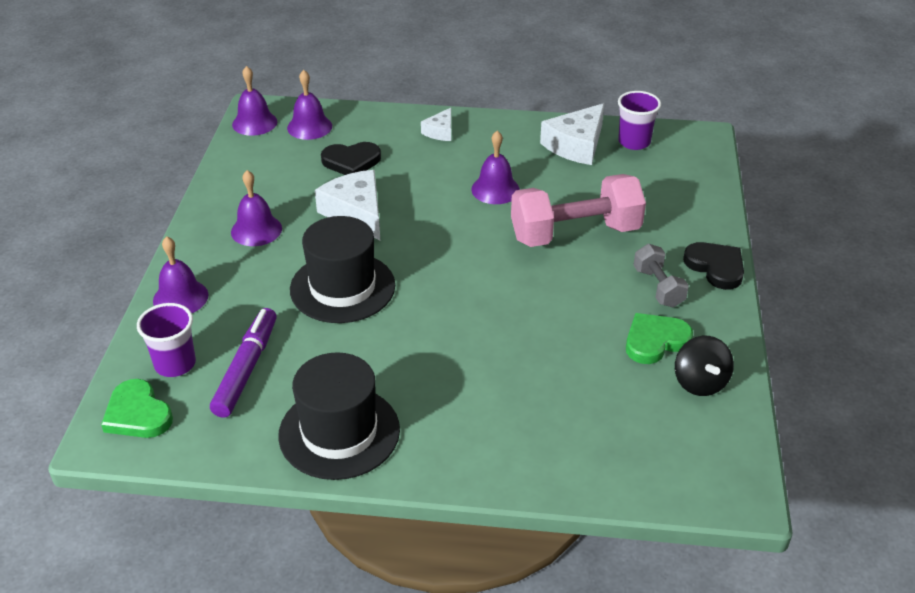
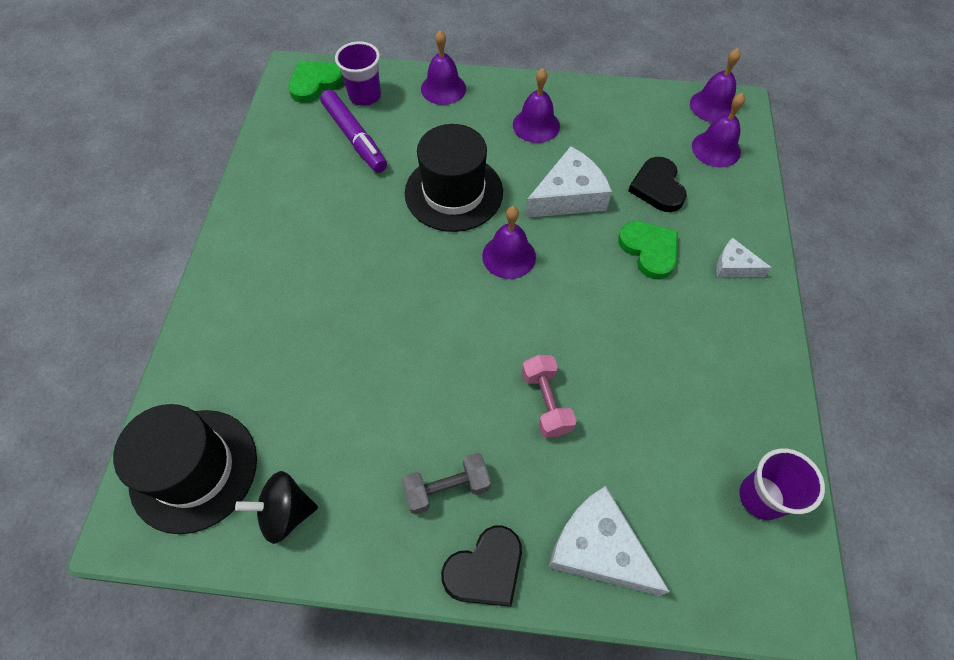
camera: 90 degrees right, 20 degrees up
purple marker [210,308,277,418] -> purple marker turned 45 degrees clockwise [320,90,387,173]
black hat [278,352,400,480] -> black hat moved to [113,404,257,534]
purple bell [471,131,520,204] -> purple bell moved to [482,206,536,279]
pink dumbbell [511,174,646,247] -> pink dumbbell [522,355,577,438], size x0.52
white cheese [540,103,605,165] -> white cheese moved to [549,486,670,596]
green heart [626,313,693,364] -> green heart moved to [618,221,678,280]

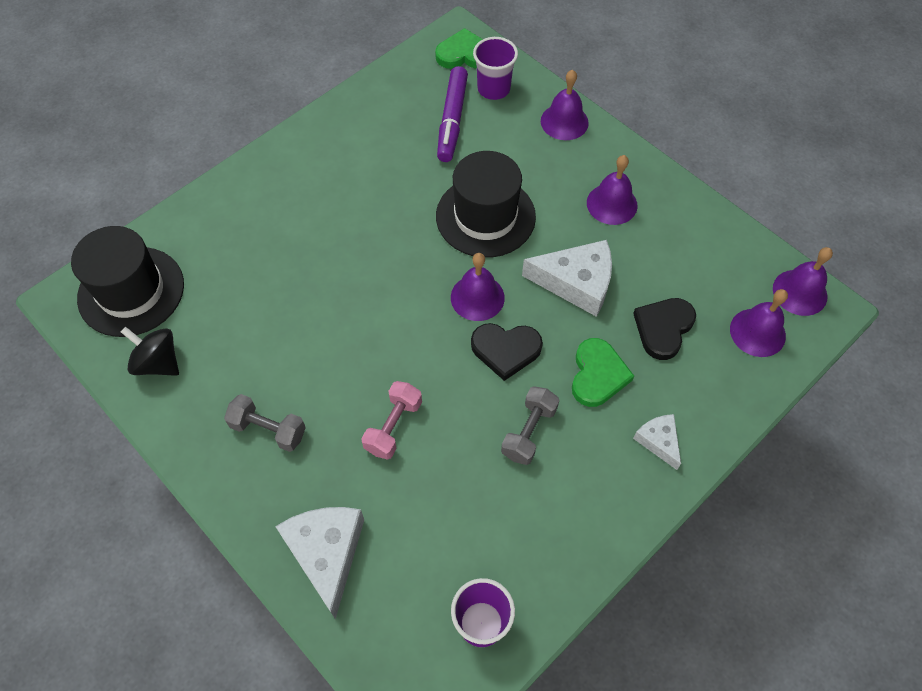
camera: 40 degrees right, 0 degrees up
black heart [441,526,522,607] -> black heart moved to [471,323,543,381]
none -> grey dumbbell [501,386,559,465]

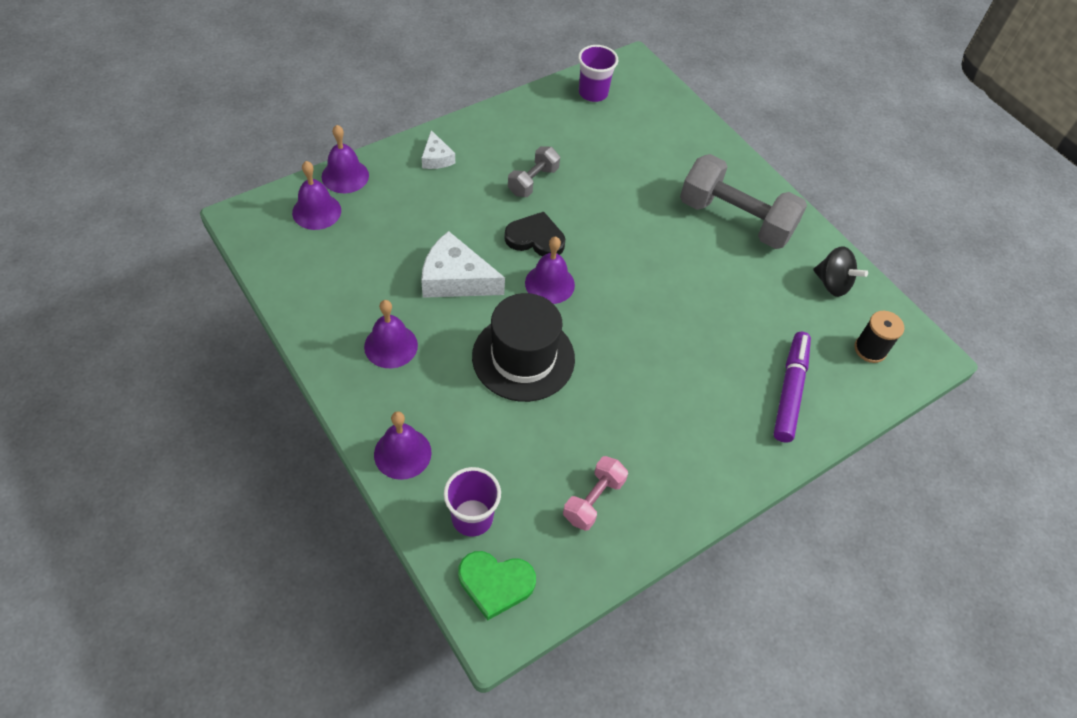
camera: 175 degrees left, 5 degrees down
black hat [71,226,184,337] -> black spool [854,311,904,363]
grey dumbbell [224,394,306,452] -> grey dumbbell [680,154,807,249], size x1.94
white cheese [275,507,364,619] -> none
pink dumbbell [361,381,422,460] -> pink dumbbell moved to [563,456,628,531]
purple marker [437,66,468,162] -> purple marker moved to [773,332,811,442]
green heart [572,338,634,407] -> none
black heart [633,298,696,360] -> none
purple bell [773,247,833,316] -> purple bell moved to [322,125,369,193]

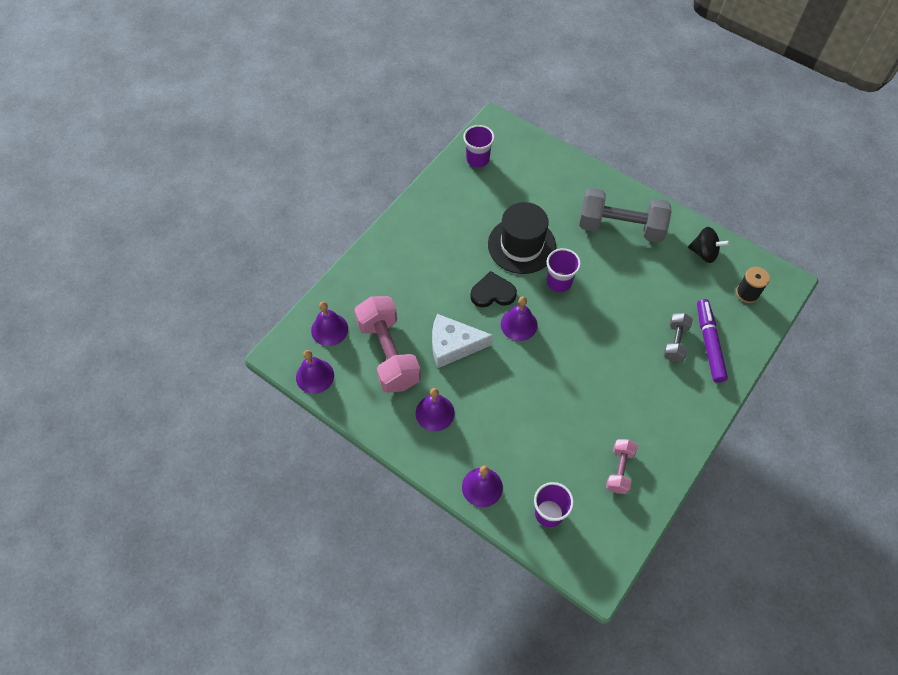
camera: 15 degrees left, 5 degrees up
purple bell [322,125,369,193] -> purple bell moved to [296,350,334,394]
white cheese [422,130,455,169] -> none
green heart [458,551,536,620] -> none
black hat [472,293,575,402] -> black hat moved to [488,202,556,274]
grey dumbbell [508,146,560,197] -> grey dumbbell moved to [663,313,693,362]
none -> pink dumbbell [354,296,421,393]
none -> purple cup [547,248,581,292]

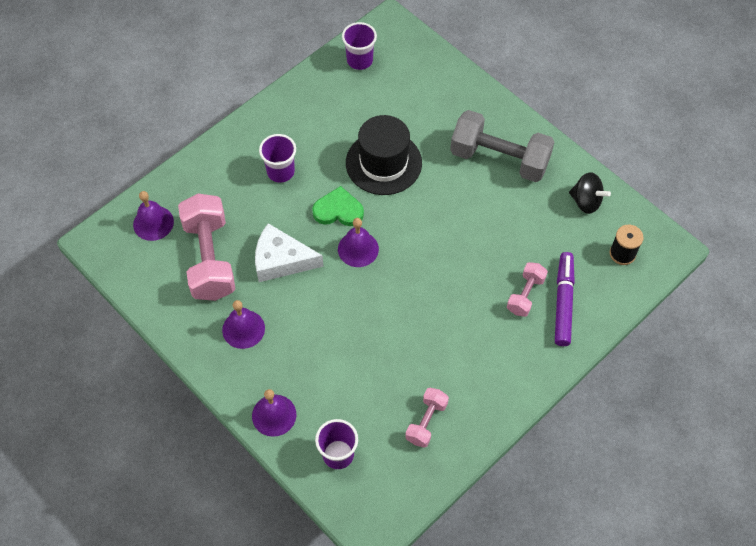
camera: 10 degrees right, 0 degrees up
purple bell [296,350,334,394] -> none
black heart [470,271,517,307] -> green heart [312,186,364,226]
purple cup [547,248,581,292] -> purple cup moved to [259,134,296,183]
grey dumbbell [663,313,693,362] -> pink dumbbell [507,262,548,317]

